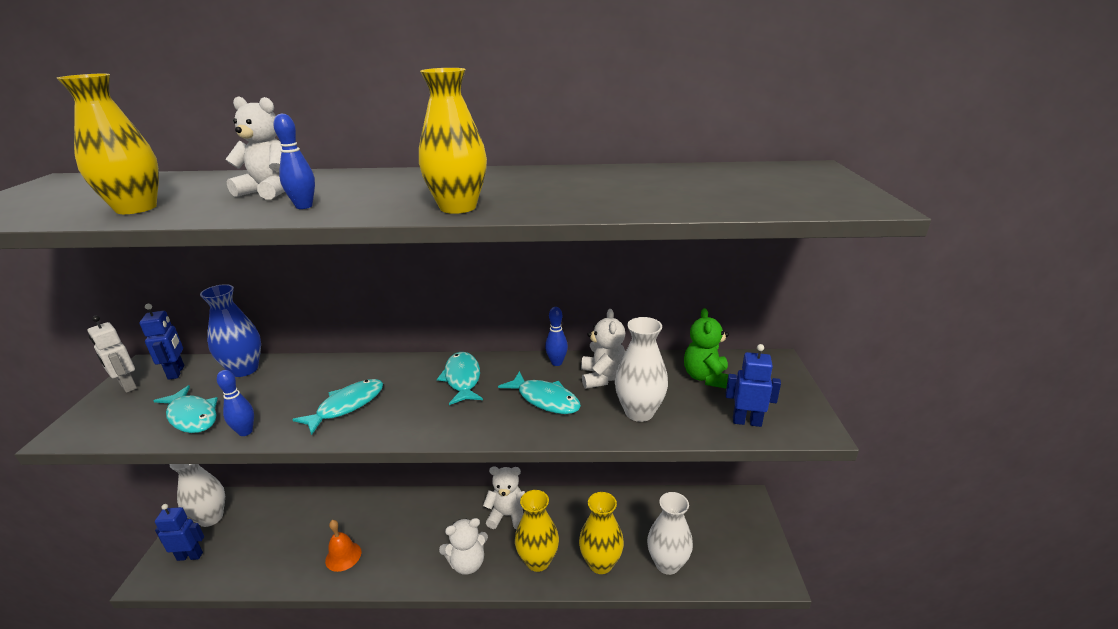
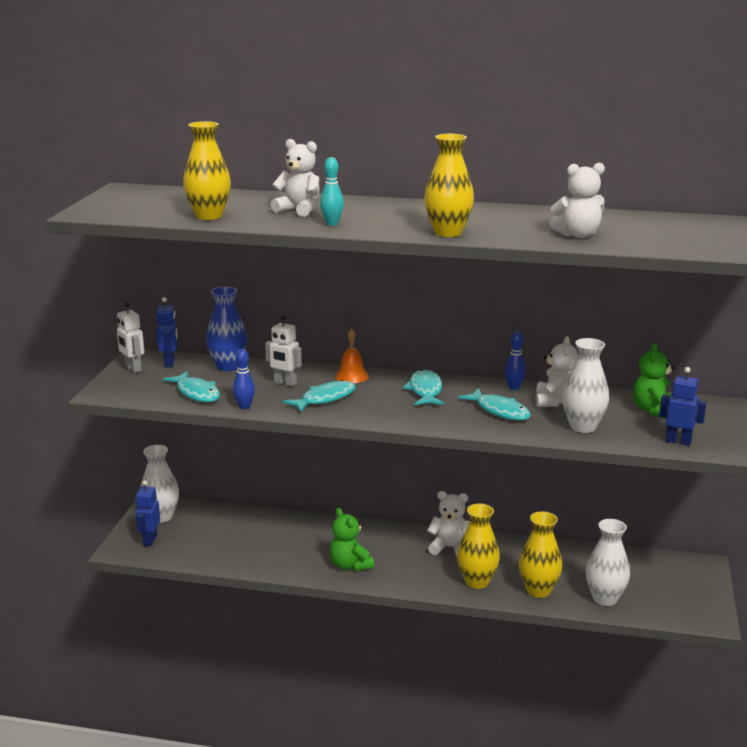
camera: 10 degrees right, 5 degrees down
blue robot [155,504,204,561] -> blue robot turned 90 degrees counterclockwise [136,480,160,546]
blue bowling pin [273,113,315,209] -> turquoise bowling pin [320,157,344,226]
orange bell [325,520,361,572] -> orange bell moved to [335,328,369,383]
white teddy bear [439,518,488,575] -> white teddy bear moved to [549,163,605,238]
none -> white robot [265,315,302,386]
none -> green teddy bear [330,508,374,571]

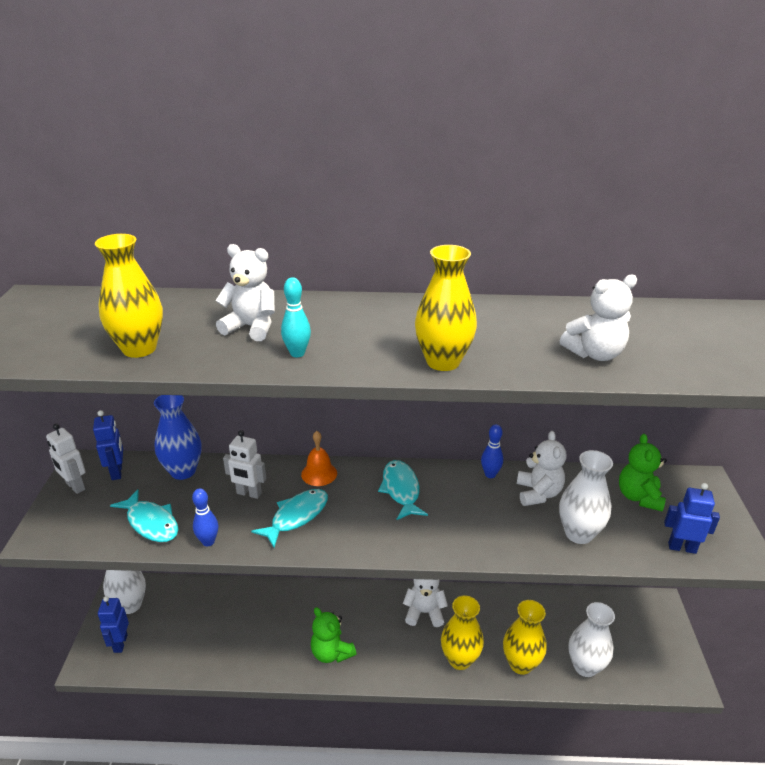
camera: 10 degrees left, 10 degrees up
turquoise fish [458,388,531,420] -> none

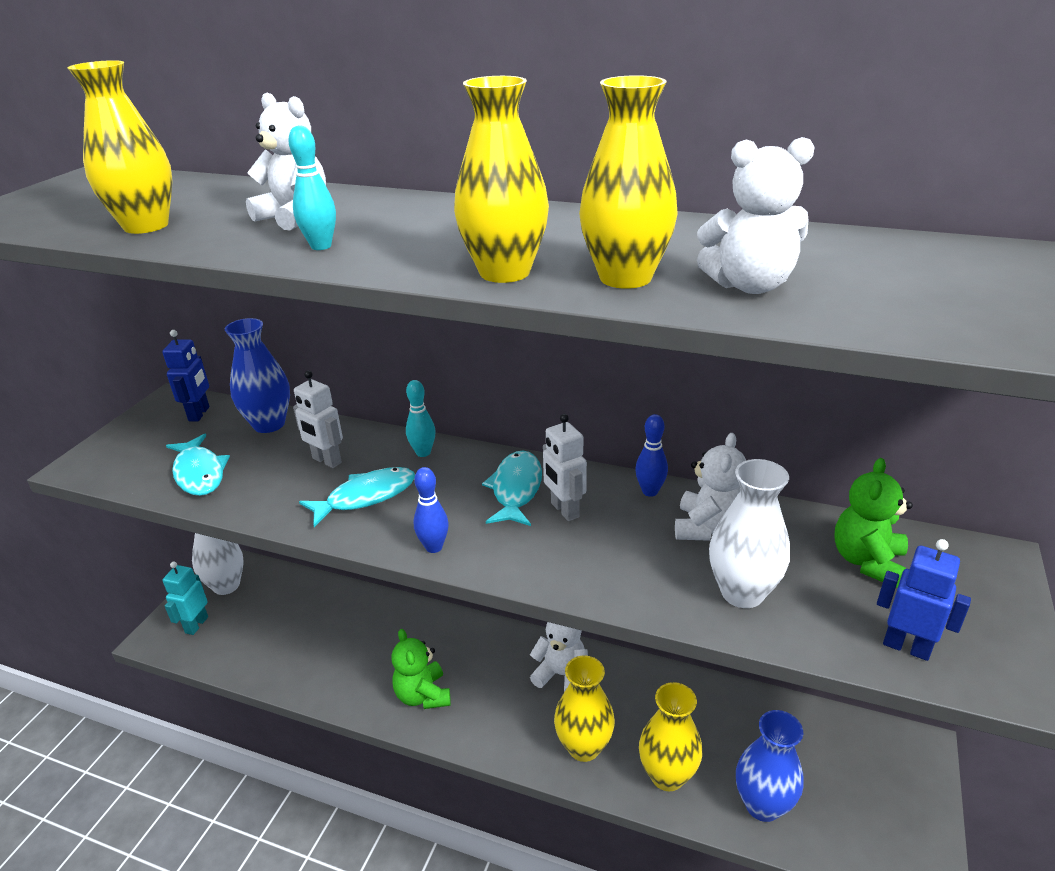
camera: 20 degrees right, 0 degrees up
white robot [46,424,86,494] -> white robot moved to [543,414,587,521]
blue robot [98,596,129,653] -> turquoise robot [162,562,208,635]
blue bowling pin [192,488,218,547] -> blue bowling pin moved to [413,467,449,553]
orange bell [301,431,337,486] -> turquoise bowling pin [406,380,436,457]
white vase [569,602,615,677] -> blue vase [736,710,804,822]
none -> yellow vase [579,75,678,289]

